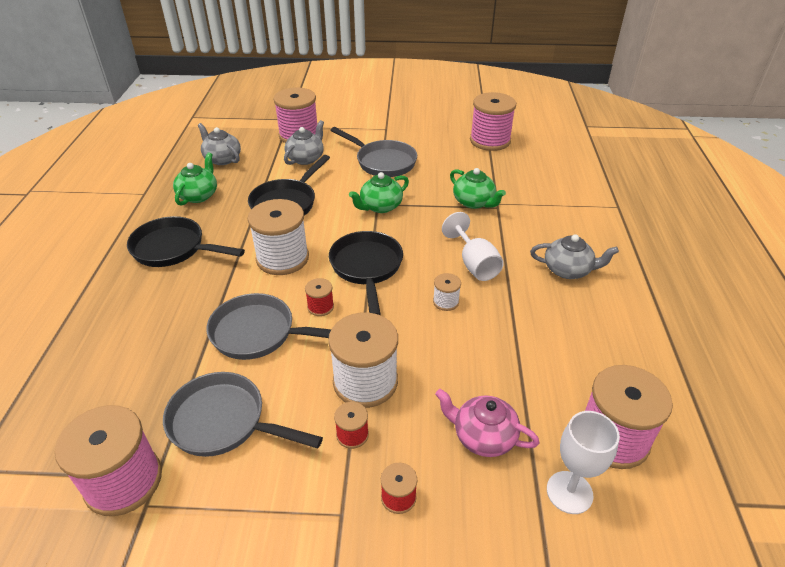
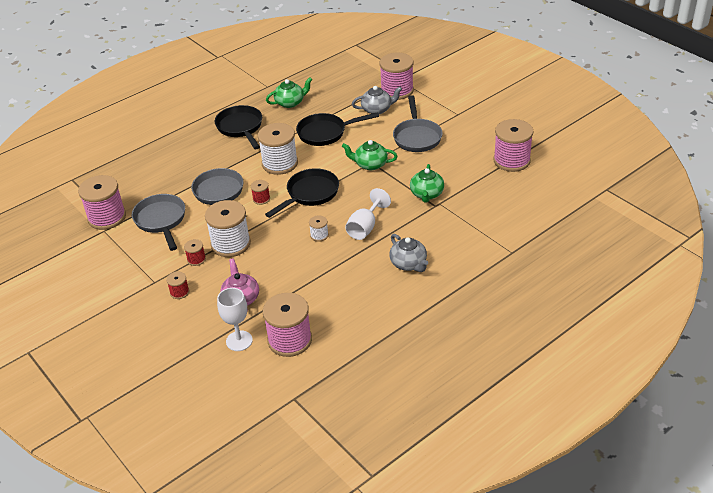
camera: 50 degrees right, 0 degrees up
grey teapot [198,123,241,165] -> none

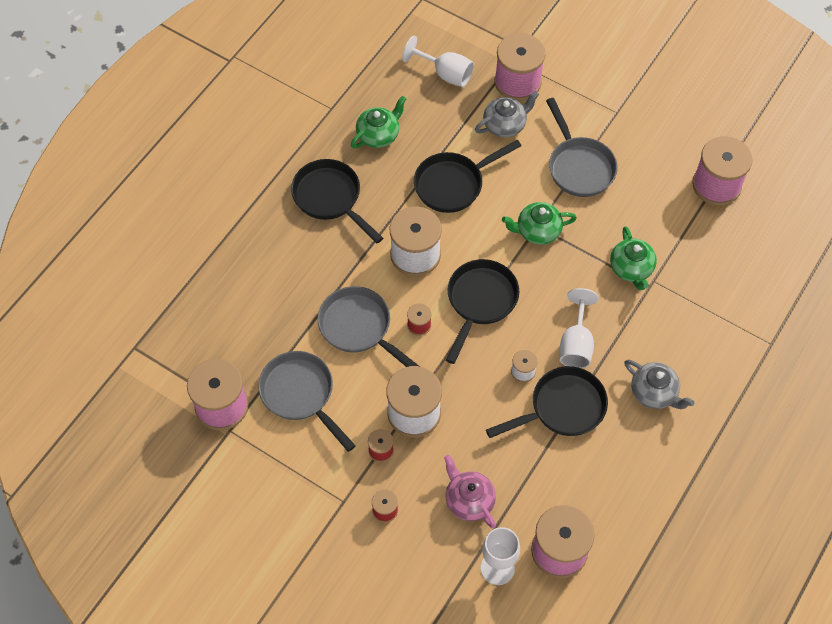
camera: 20 degrees left, 20 degrees up
none -> white goblet [402,36,474,87]
none -> black pan [486,366,608,438]

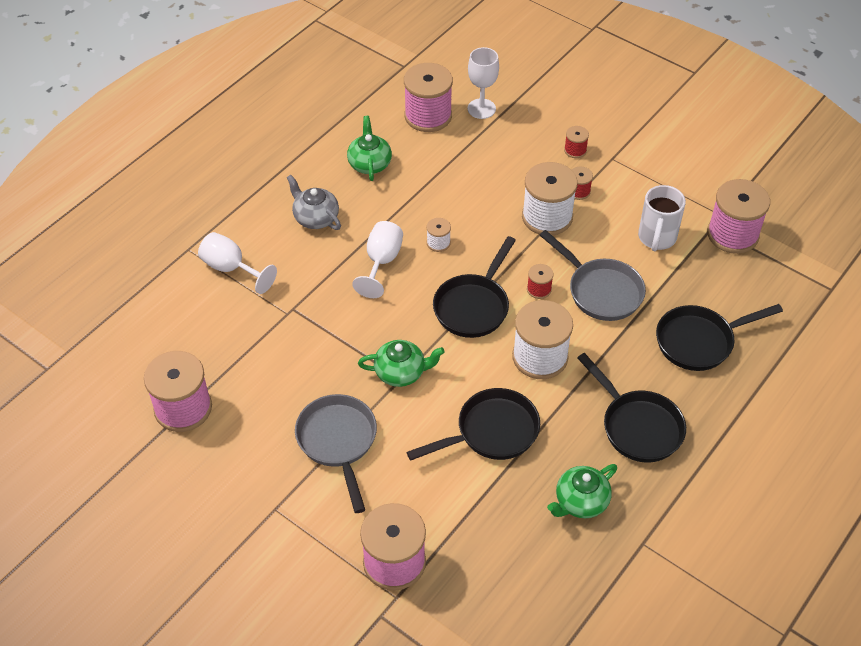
camera: 175 degrees left, 10 degrees down
grey pan [258,351,356,452] -> white mug [638,185,686,251]
white goblet [402,36,474,87] -> white goblet moved to [198,232,277,294]
pink teapot [444,455,496,528] -> none
grey teapot [475,91,539,137] -> none
black pan [486,366,608,438] -> black pan moved to [656,304,783,371]
green teapot [610,226,657,290] -> green teapot moved to [347,116,392,181]

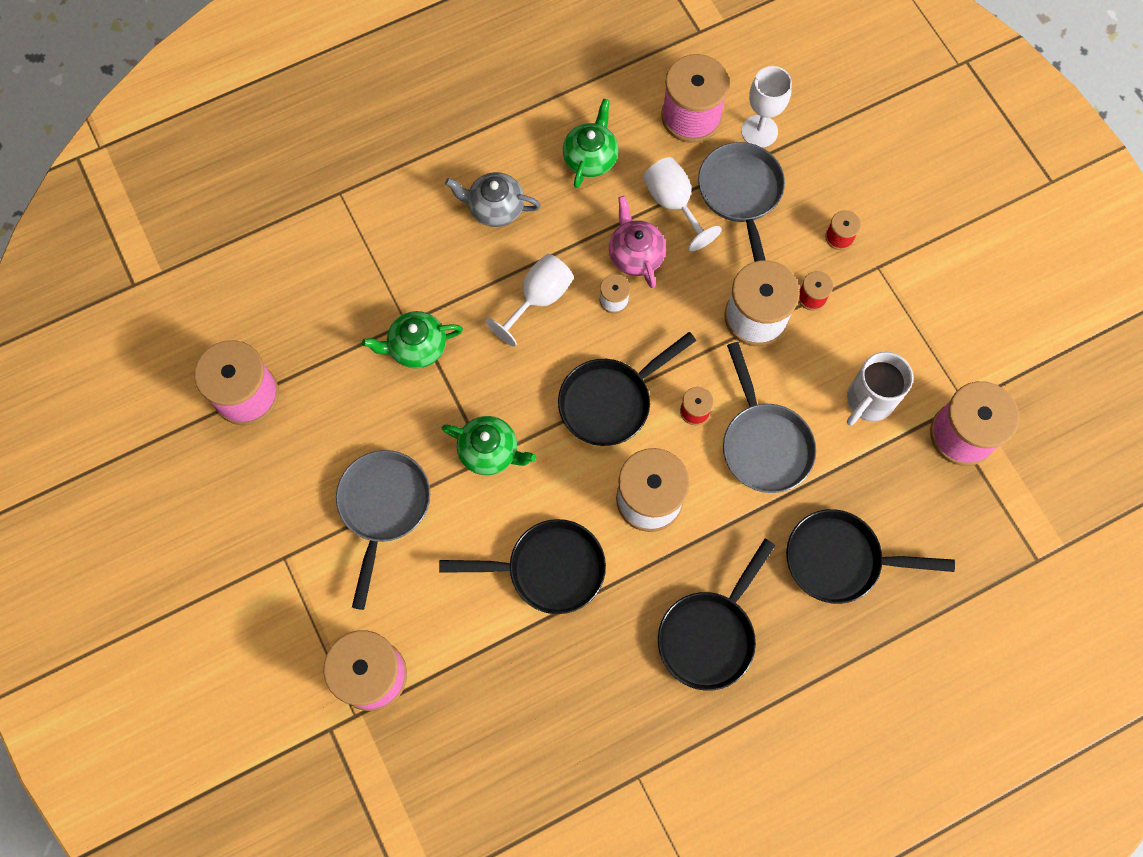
camera: 25 degrees right, 20 degrees up
white goblet [198,232,277,294] -> white goblet moved to [643,157,722,251]
grey teapot [287,175,341,230] -> grey teapot turned 60 degrees counterclockwise [445,172,541,227]
green teapot [547,464,617,518] -> green teapot moved to [362,311,463,369]
black pan [577,353,686,462] -> black pan turned 45 degrees clockwise [658,539,776,691]
none -> pink teapot [609,196,666,288]
none -> grey pan [698,142,785,262]

